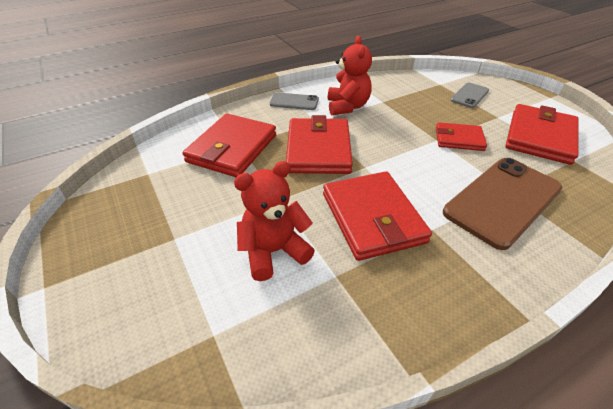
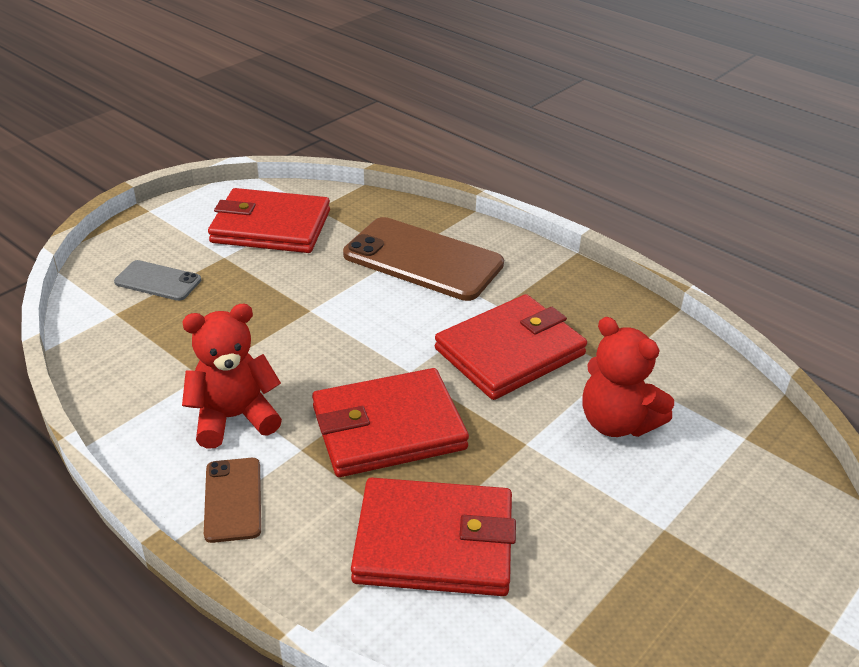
camera: 110 degrees left, 5 degrees down
grey phone [270,92,319,110] -> brown phone [204,458,261,543]
red wallet [436,122,487,151] -> none

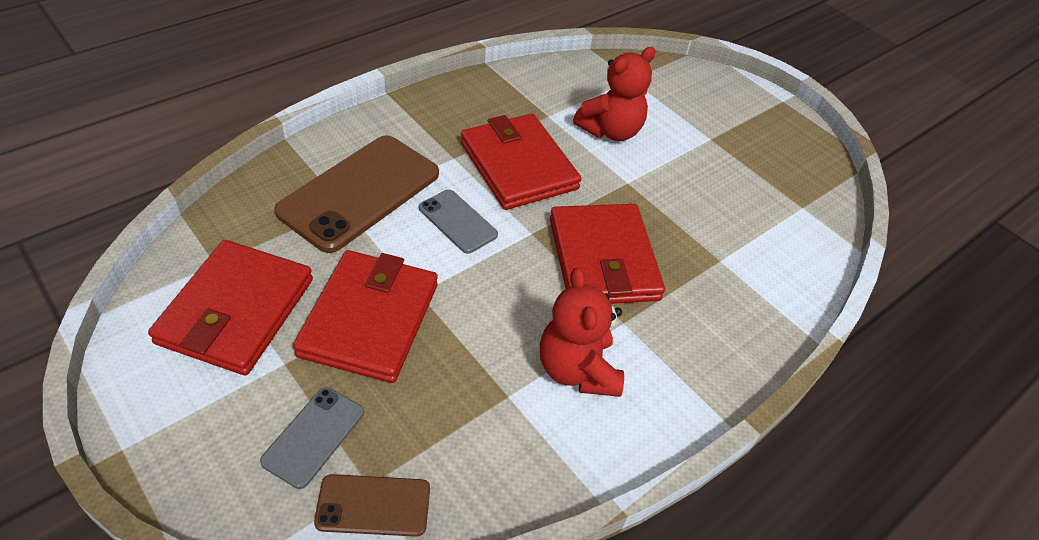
camera: 85 degrees left, 10 degrees up
brown phone [204,458,261,543] -> brown phone moved to [314,474,430,537]
red wallet [351,478,516,596] -> red wallet moved to [293,250,438,383]
none -> grey phone [419,189,498,254]

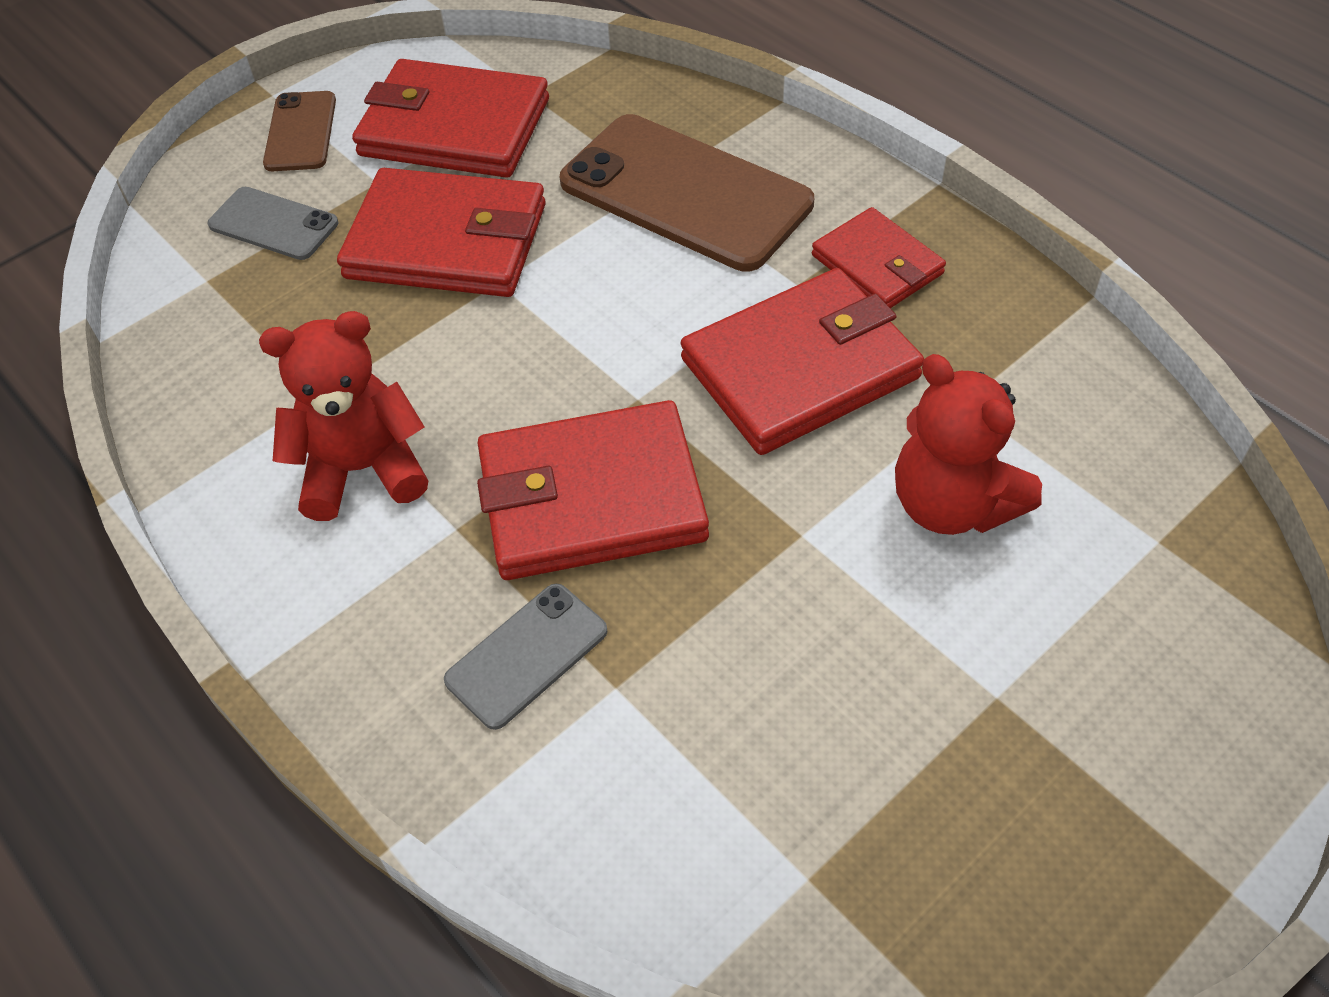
camera: 95 degrees right, 5 degrees up
brown phone [314,474,430,537] -> brown phone moved to [263,91,336,171]
grey phone [419,189,498,254] -> grey phone moved to [444,584,607,730]
none -> red wallet [812,207,946,308]

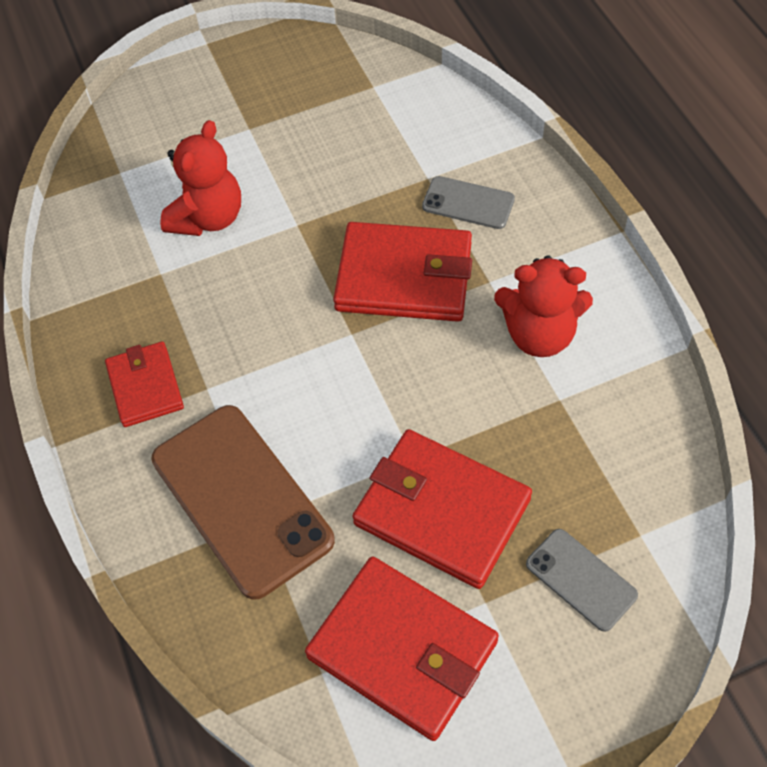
camera: 160 degrees left, 5 degrees up
brown phone [263,91,336,171] -> none
grey phone [444,584,607,730] -> grey phone turned 45 degrees clockwise [422,176,515,229]
red wallet [681,268,924,455] -> none
red teddy bear [895,354,1042,535] -> red teddy bear turned 45 degrees clockwise [160,120,241,236]

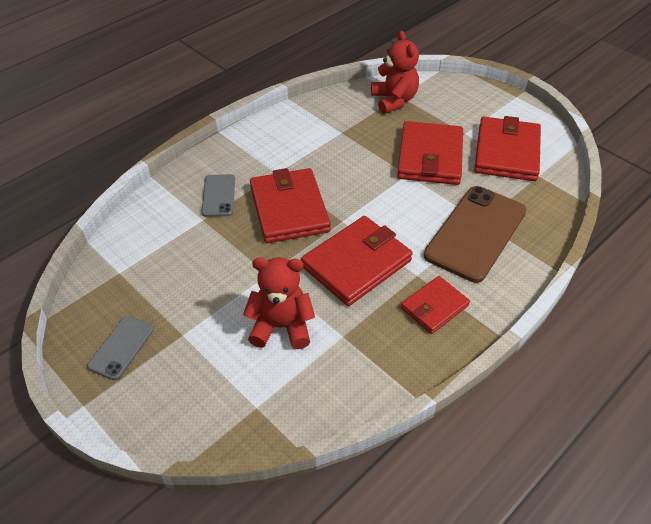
camera: 115 degrees left, 10 degrees down
red teddy bear [494,255,593,357] -> red teddy bear moved to [371,31,419,114]
grey phone [526,529,638,632] -> grey phone moved to [87,316,154,380]
none -> red wallet [301,216,413,306]

